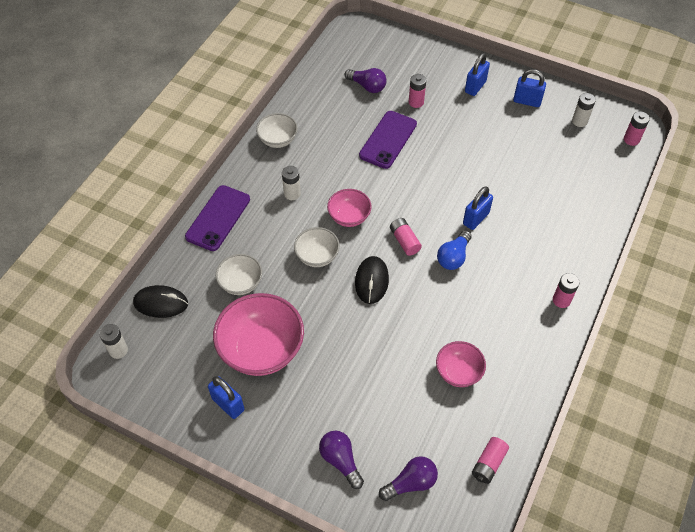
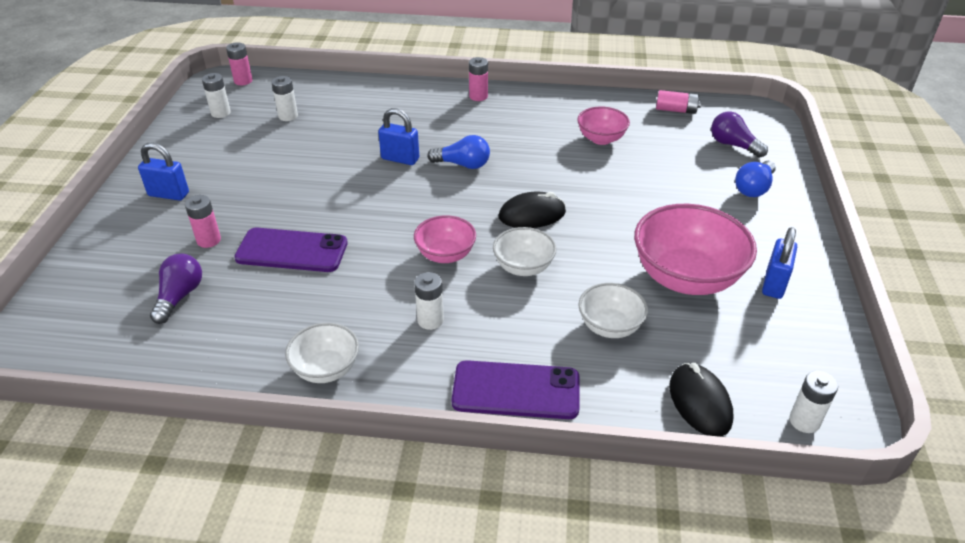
camera: 110 degrees left, 15 degrees down
purple light bulb [319,431,364,489] -> blue light bulb [735,161,776,197]
pink battery [390,218,422,256] -> none
blue padlock [513,69,546,107] -> none
none -> white battery [272,76,298,121]

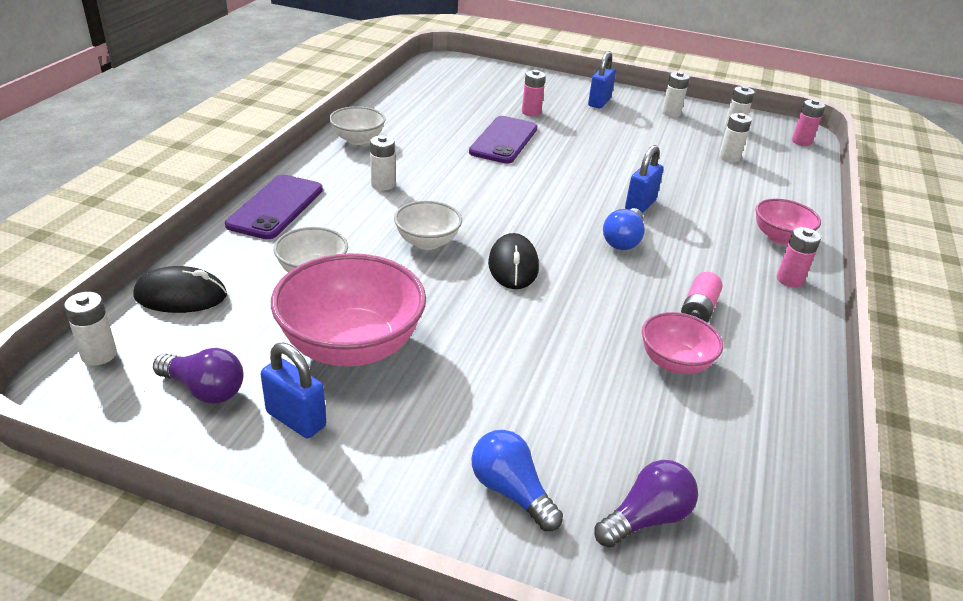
camera: 100 degrees right, 5 degrees down
purple light bulb [150,254,202,324] -> purple light bulb moved to [153,348,244,404]
pink bowl [414,215,476,263] -> pink bowl moved to [755,198,821,245]
pink battery [656,90,701,114] -> pink battery moved to [681,272,723,322]
none -> white battery [662,71,690,117]

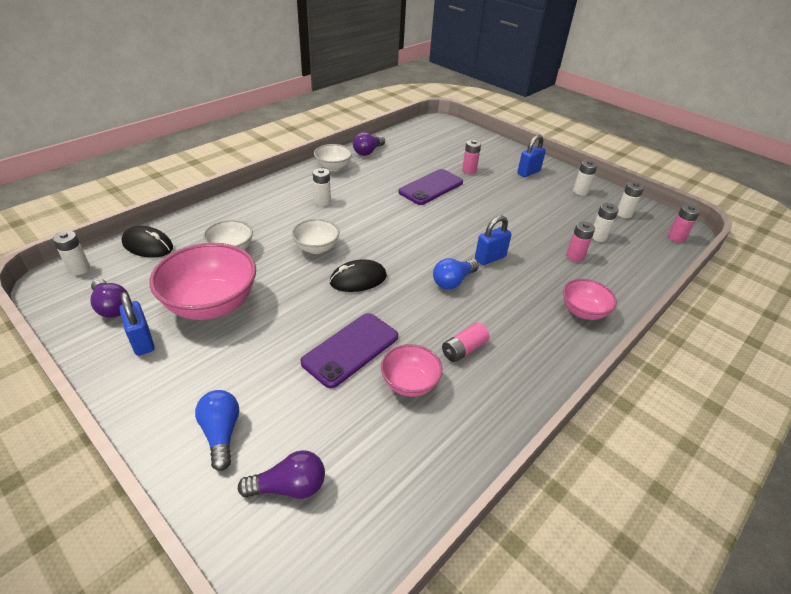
camera: 25 degrees right, 5 degrees up
purple phone [225,174,323,239] -> purple phone moved to [301,313,398,388]
black mouse [488,233,539,289] -> black mouse turned 45 degrees clockwise [330,259,387,292]
pink battery [777,227,821,288] -> pink battery moved to [566,221,595,262]
none -> purple light bulb [353,132,385,156]

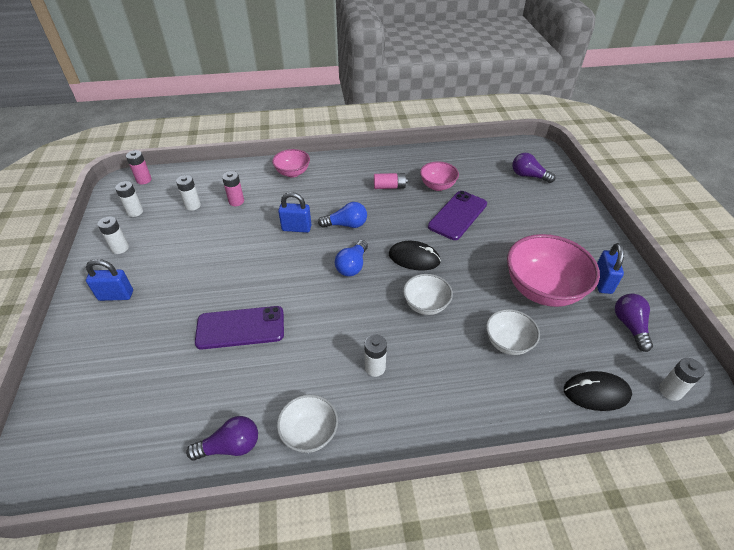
camera: 140 degrees left, 5 degrees up
black mouse [121,226,173,258] -> black mouse turned 60 degrees counterclockwise [564,371,632,411]
blue light bulb [195,390,239,471] -> blue light bulb moved to [335,240,368,276]
purple phone [301,313,398,388] -> purple phone turned 45 degrees counterclockwise [428,191,487,240]
pink battery [462,140,481,174] -> none

